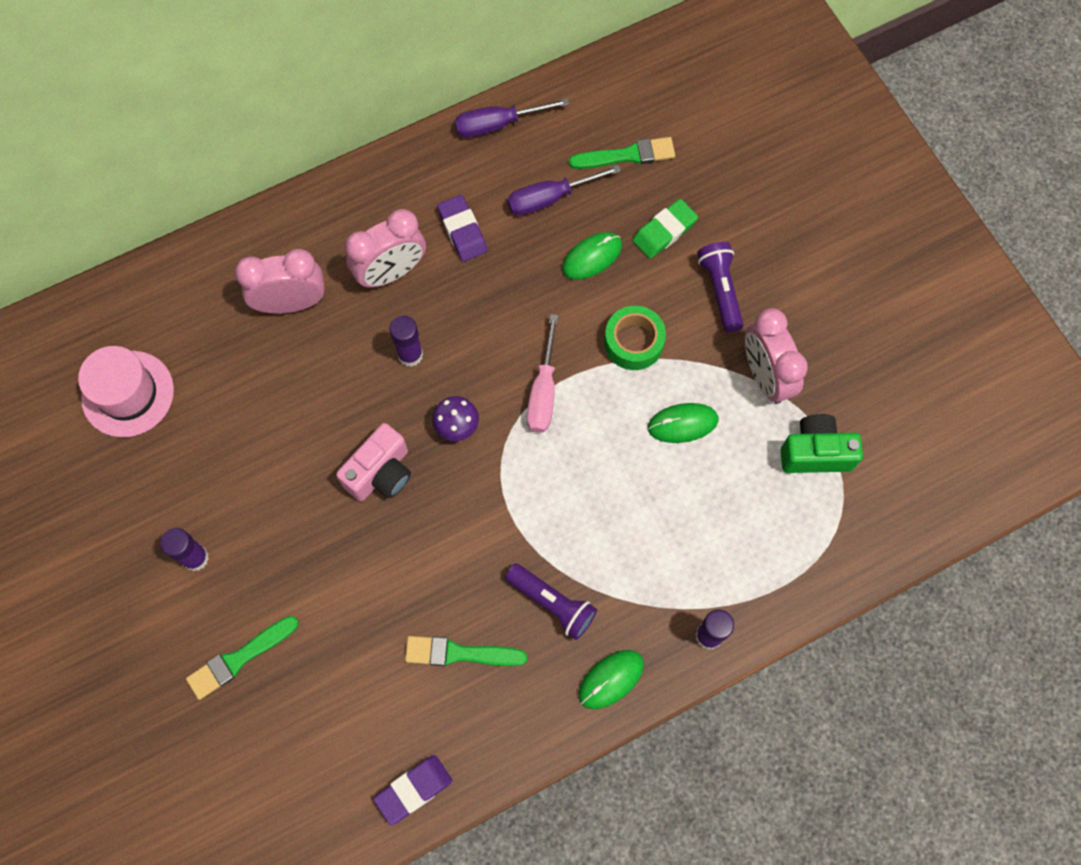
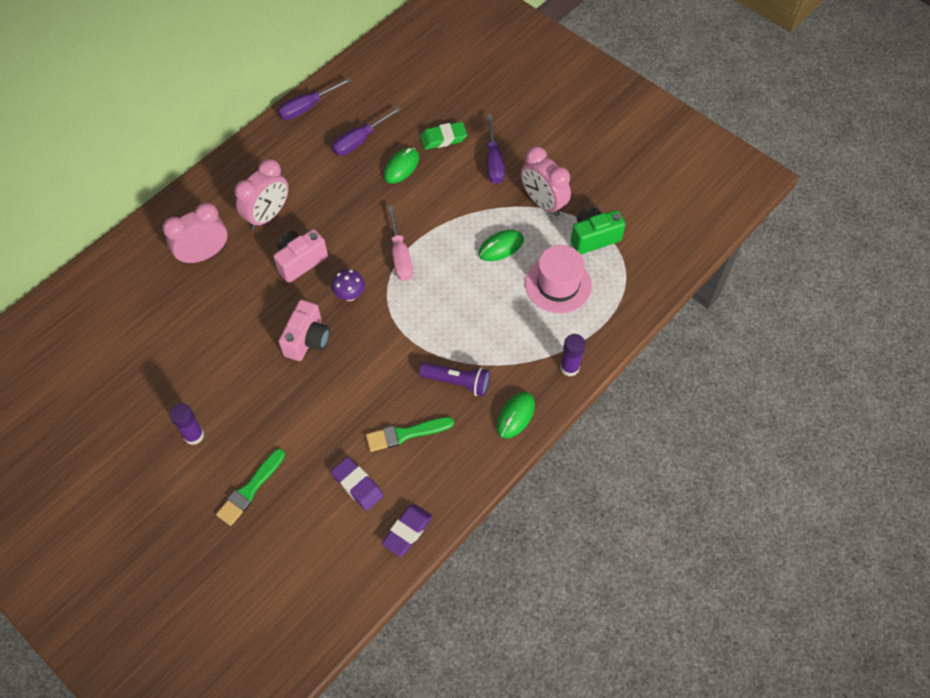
camera: 20 degrees left, 10 degrees down
pink hat [78,346,174,437] -> pink hat moved to [525,245,592,313]
purple glue stick [389,316,423,367] -> pink camera [274,229,328,283]
purple eraser [437,195,487,262] -> purple eraser moved to [331,457,384,511]
green brush [569,137,675,169] -> none
green tape [604,306,666,370] -> none
green eraser [633,199,698,259] -> green eraser turned 45 degrees clockwise [420,122,467,150]
purple flashlight [697,242,744,333] -> purple screwdriver [487,115,505,184]

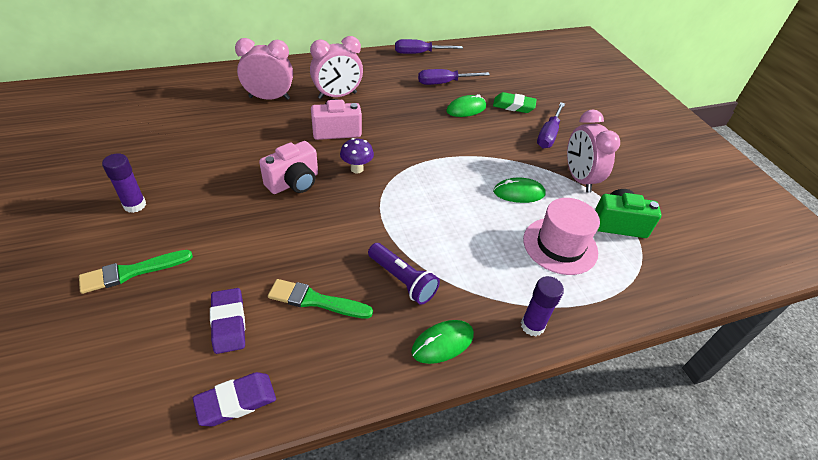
camera: 25 degrees right, 15 degrees down
pink screwdriver [388,205,413,281] -> none

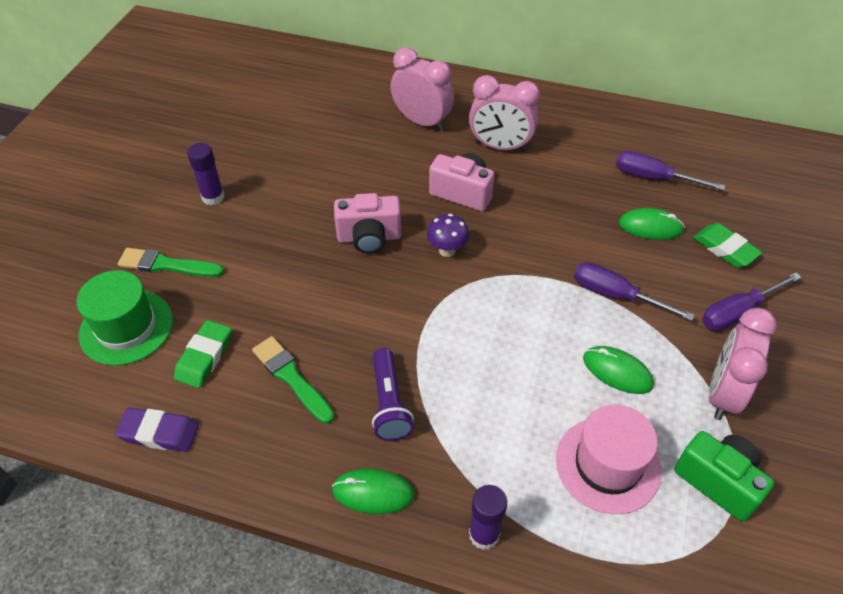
camera: 40 degrees right, 5 degrees up
purple eraser [210,288,245,354] -> green eraser [174,320,232,388]
purple screwdriver [395,39,463,54] -> purple screwdriver moved to [574,262,694,321]
none -> green hat [77,270,173,366]

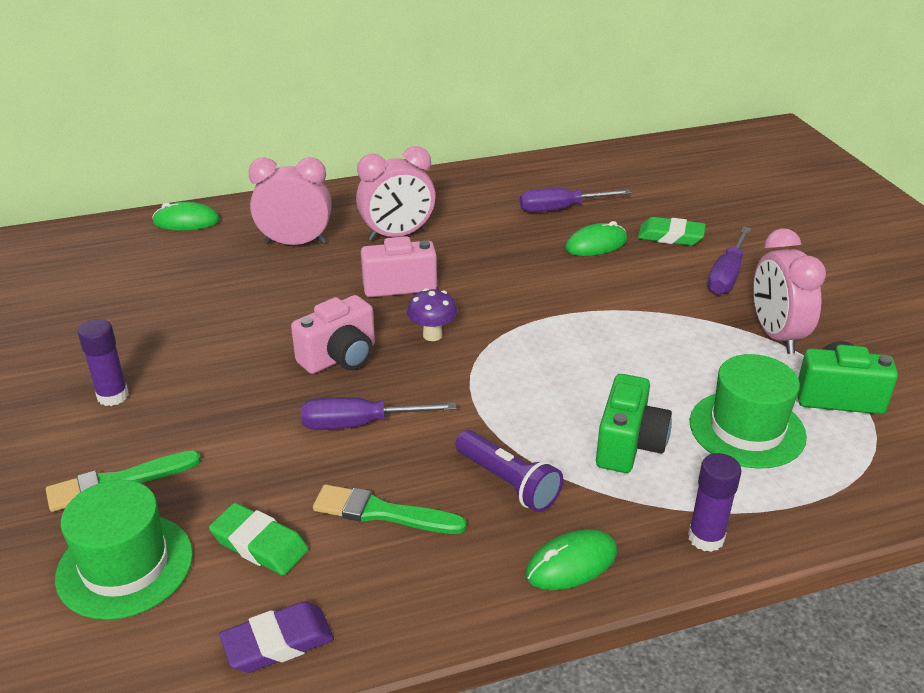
camera: 35 degrees left, 15 degrees down
green eraser [174,320,232,388] -> green eraser turned 45 degrees counterclockwise [209,503,309,576]
pink hat [556,405,661,514] -> green hat [690,354,807,469]
purple screwdriver [574,262,694,321] -> purple screwdriver moved to [301,397,456,430]
green mouse [583,346,654,394] -> green mouse moved to [152,202,220,231]
none -> green camera [596,374,672,473]

